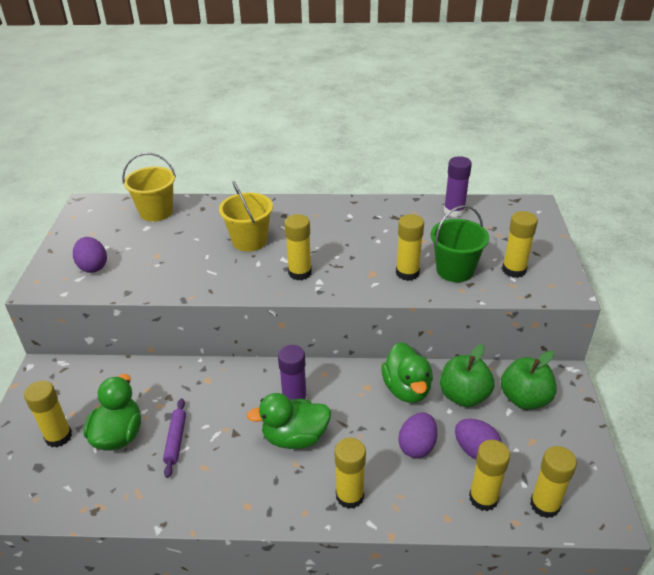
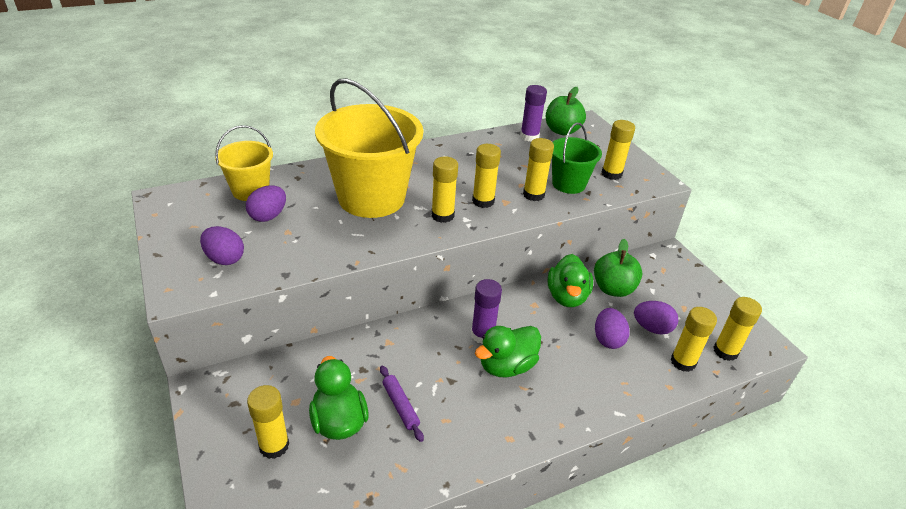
camera: 30 degrees left, 0 degrees up
yellow bucket [219,181,273,252] -> yellow bucket [315,78,423,218], size x1.87
yellow glue stick [335,438,366,509] -> yellow glue stick moved to [472,144,501,208]
green duck [381,342,433,403] -> green duck turned 45 degrees clockwise [548,254,593,307]
green apple [501,351,557,410] -> green apple moved to [546,87,586,135]
none -> purple egg [246,186,286,222]

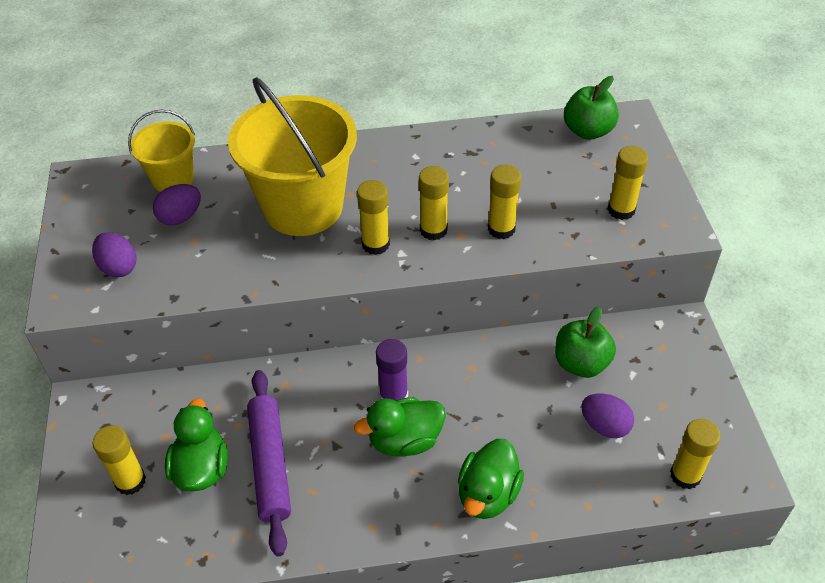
camera: 20 degrees right, 10 degrees up
purple rolling pin [380,365,424,442] -> purple rolling pin [247,370,291,556], size x1.91
purple glue stick [520,85,547,142] -> none
green duck [548,254,593,307] -> green duck moved to [458,439,524,519]
green bucket [552,122,602,194] -> none
purple egg [595,308,630,349] -> none
yellow glue stick [670,307,717,372] -> none

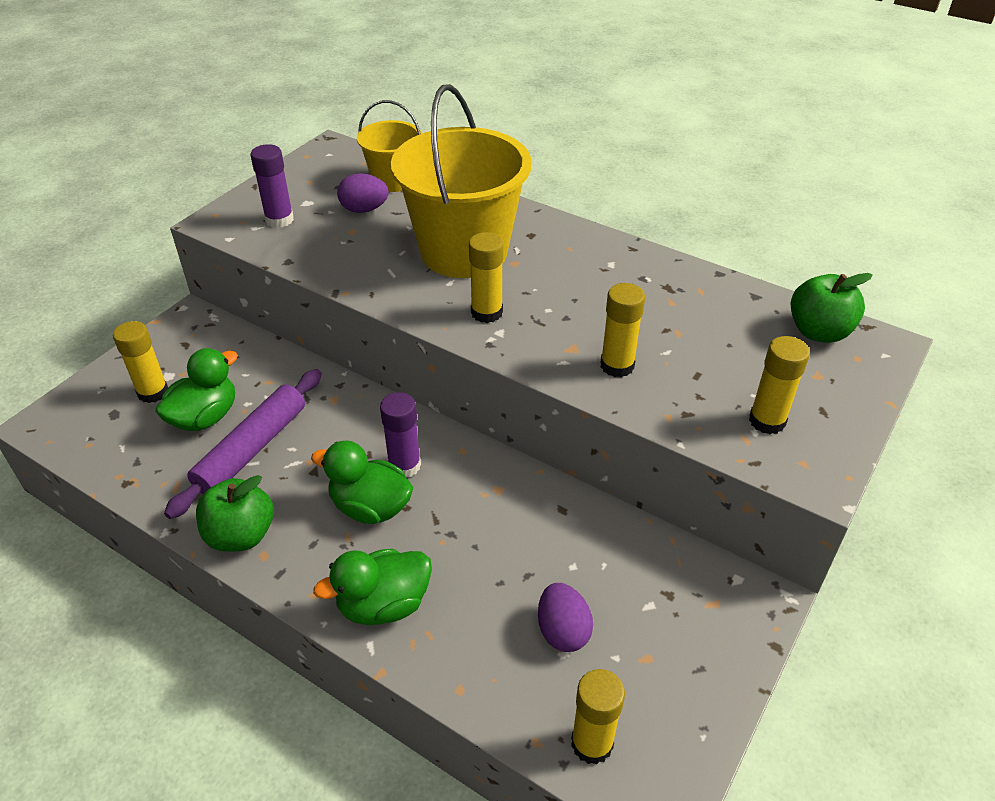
camera: 40 degrees right, 5 degrees down
purple egg [92,232,136,277] -> purple glue stick [251,144,294,228]
yellow glue stick [419,166,449,241] -> none
green apple [555,306,616,378] -> green apple moved to [196,475,274,552]

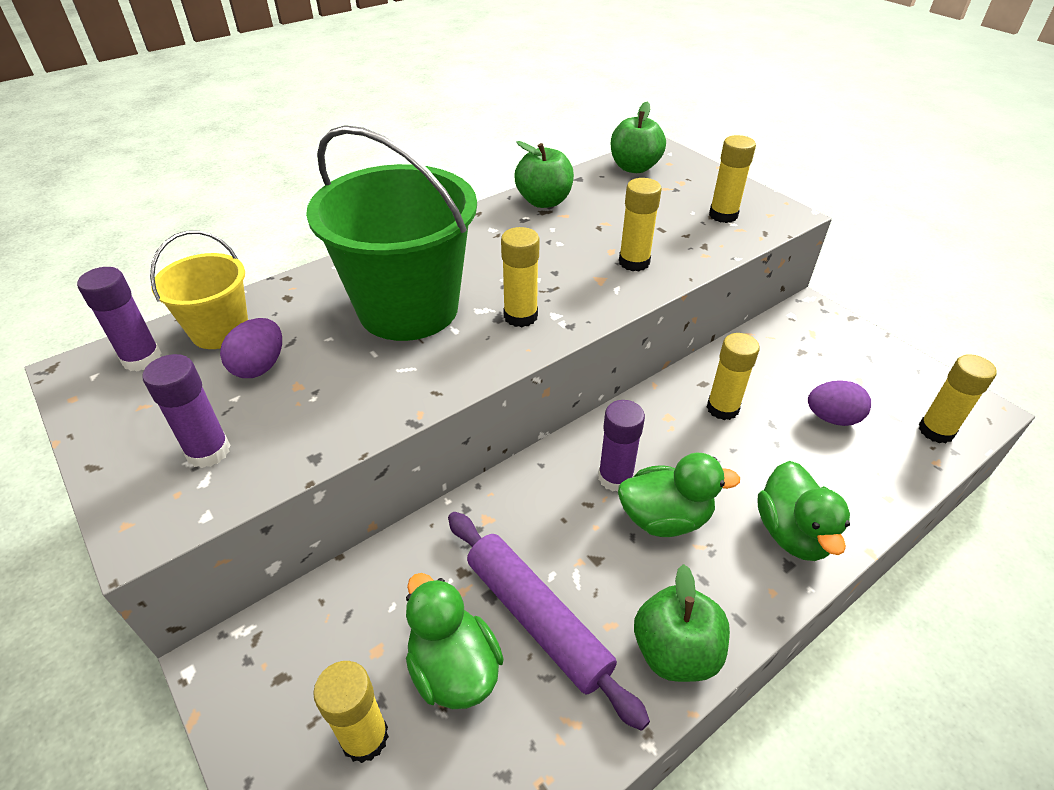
camera: 70 degrees left, 0 degrees up
green duck [311,441,413,524] -> green duck turned 135 degrees counterclockwise [618,452,740,537]
yellow bucket [391,84,532,278] -> green bucket [306,125,477,341]
none -> purple glue stick [77,267,161,372]
none -> green apple [514,141,574,208]
none -> yellow glue stick [707,333,760,420]

